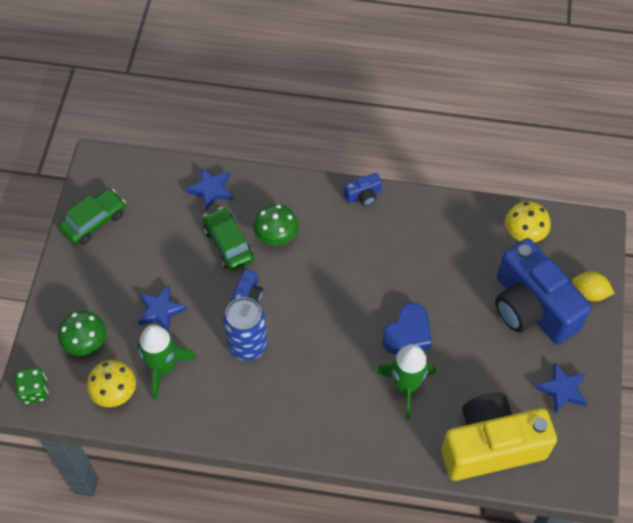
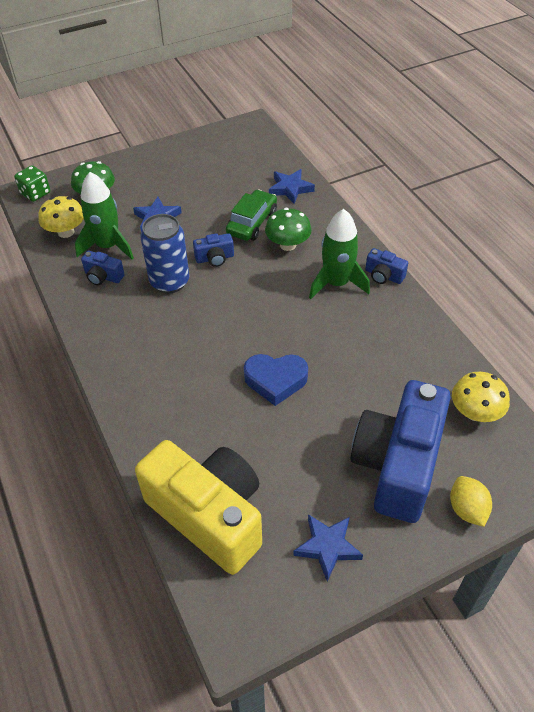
camera: 55 degrees right, 10 degrees down
green car [59,189,126,245] -> none
green rocket [375,344,436,420] -> green rocket moved to [309,209,370,299]
none -> blue camera [81,251,125,285]

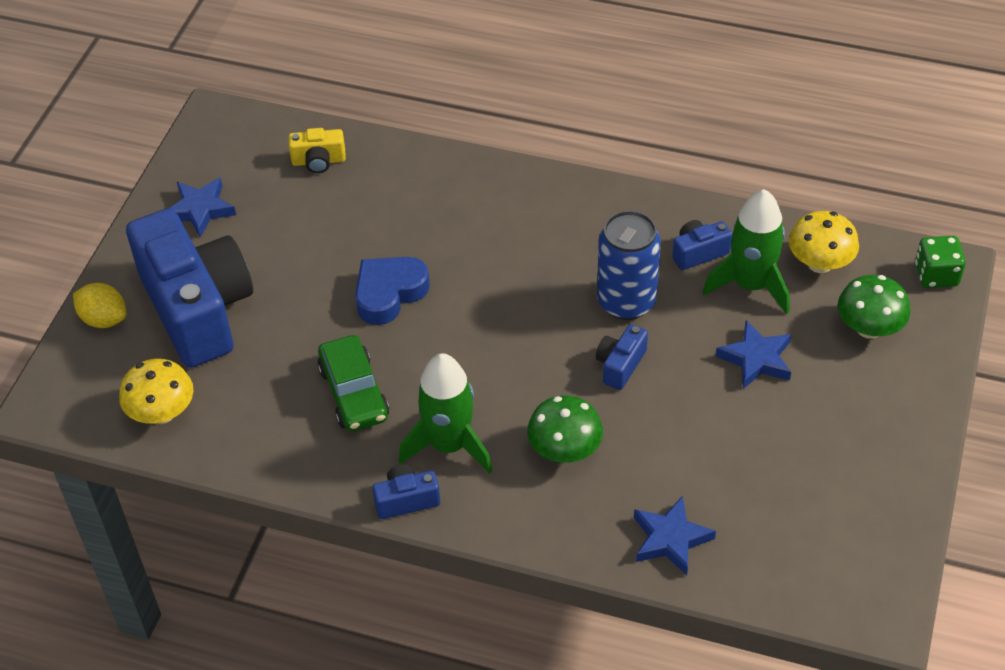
camera: 135 degrees right, 0 degrees up
yellow camera [135,440,262,575] -> yellow camera [289,128,346,173], size x0.40
green car [226,189,277,241] -> green car moved to [317,335,389,431]

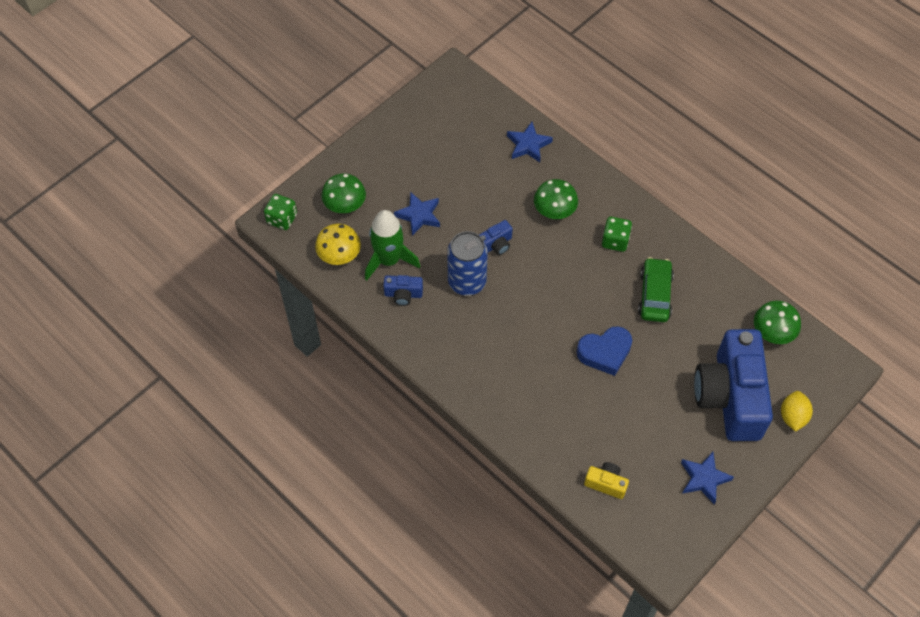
camera: 155 degrees left, 10 degrees up
yellow lemon [73,283,126,328] -> yellow lemon turned 45 degrees clockwise [781,391,813,432]
yellow mushroom [119,359,193,424] -> green mushroom [754,301,801,344]
blue camera [372,464,440,519] -> none
green rocket [399,353,492,474] -> green dice [602,217,632,252]

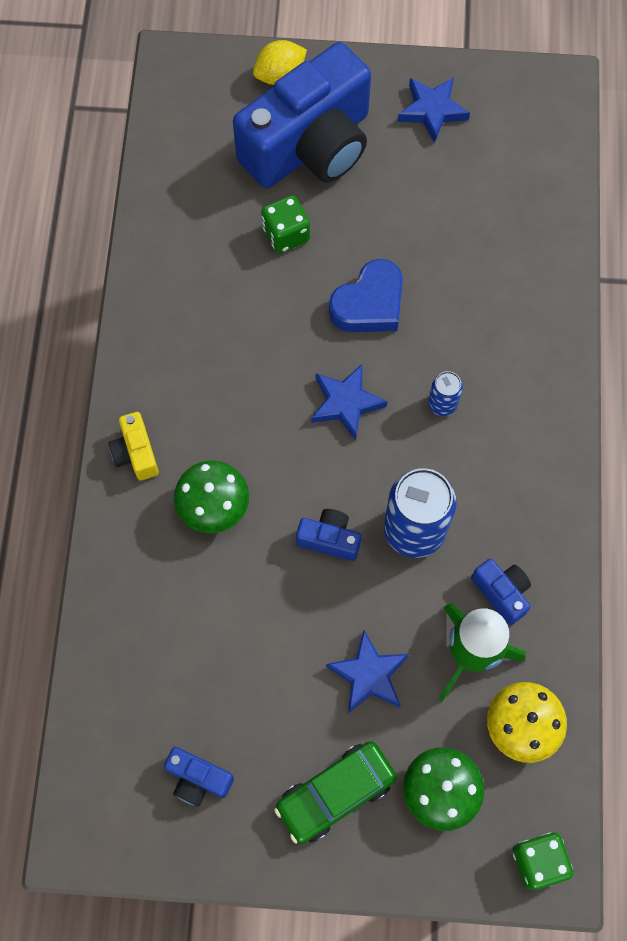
camera: 130 degrees left, 10 degrees up
blue star [507,122,553,162] -> blue star moved to [311,364,387,441]
blue heart [577,326,632,376] -> blue heart turned 105 degrees clockwise [329,259,403,332]
yellow camera [584,462,629,499] -> yellow camera moved to [109,412,159,480]
green dice [602,217,632,252] -> green dice moved to [261,195,310,253]
green car [638,257,674,322] -> green car moved to [274,741,396,844]
green mushroom [754,301,801,344] -> none
none -> blue camera [164,747,234,807]
none -> blue can [428,371,463,416]

